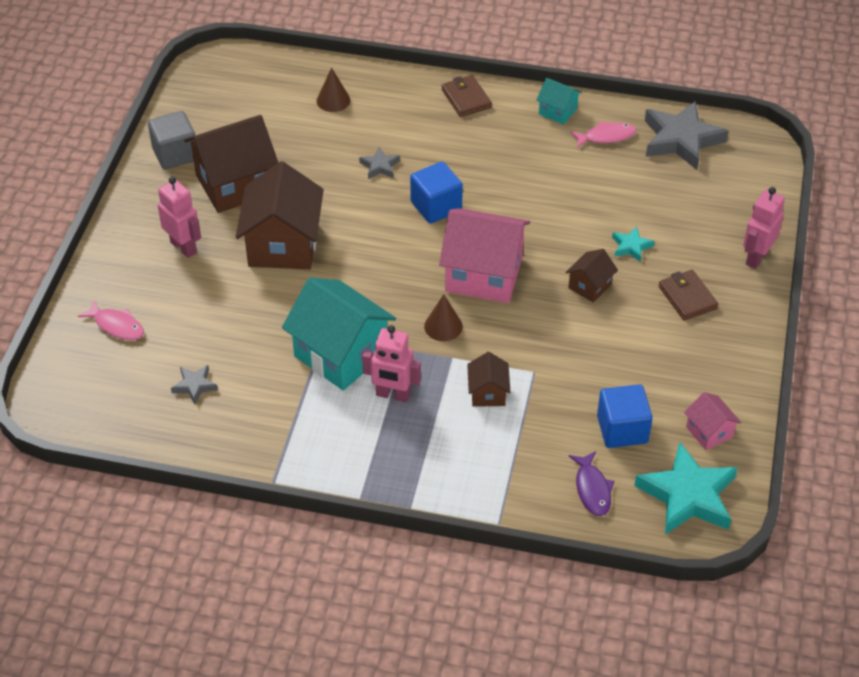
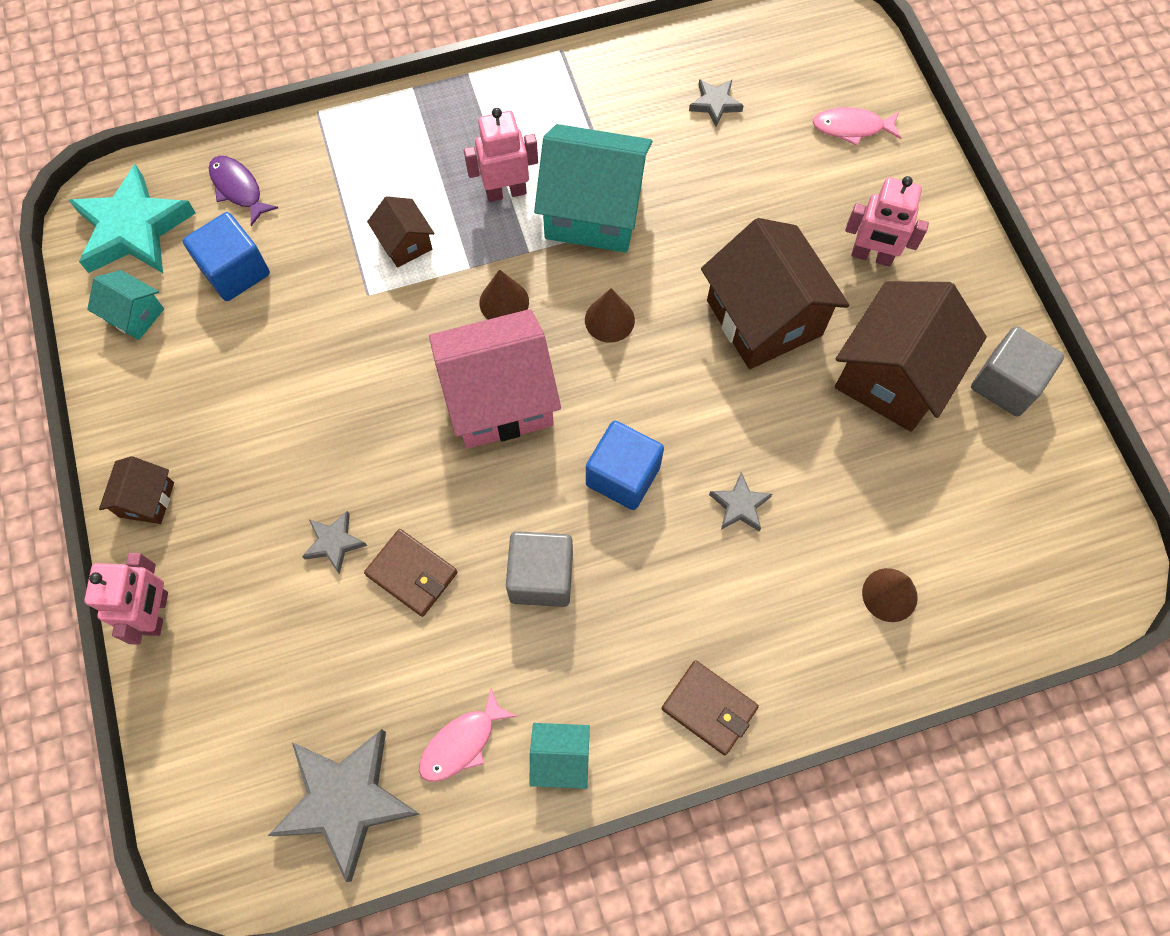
camera: 150 degrees right, 20 degrees up
brown house [565,249,618,303] -> brown house moved to [99,456,174,524]
turquoise star [612,226,655,262] -> grey star [302,511,367,574]
brown wallet [659,270,718,321] -> brown wallet moved to [364,529,458,617]
pink house [684,392,741,450] -> turquoise house [87,270,164,340]
none -> grey cube [506,531,573,607]
none -> brown cone [585,288,635,343]

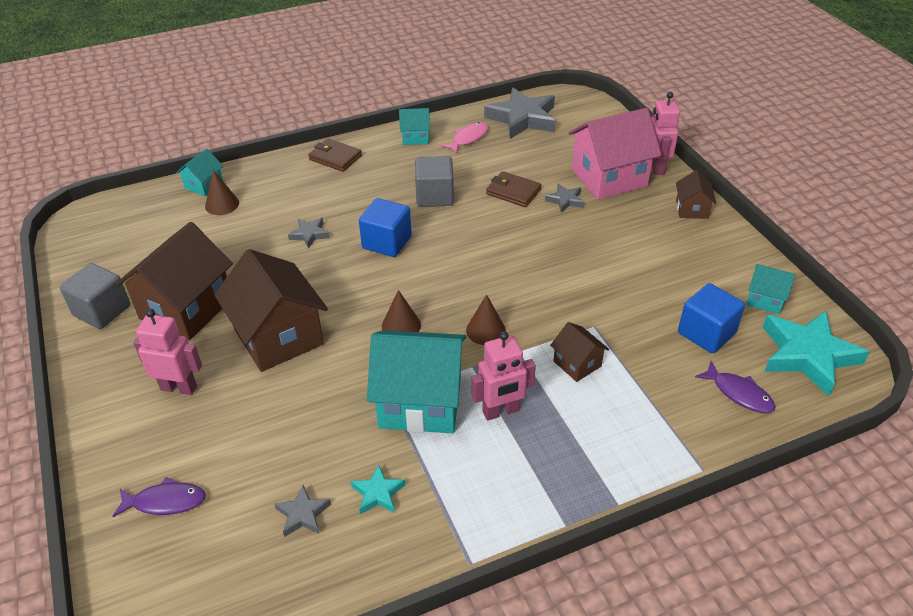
camera: 175 degrees right, 25 degrees down
pink house [429,309,561,449] -> pink house moved to [568,108,662,200]
pink fish [813,107,901,146] -> purple fish [112,477,206,517]
none -> turquoise house [176,149,223,197]
none -> turquoise star [351,464,406,514]

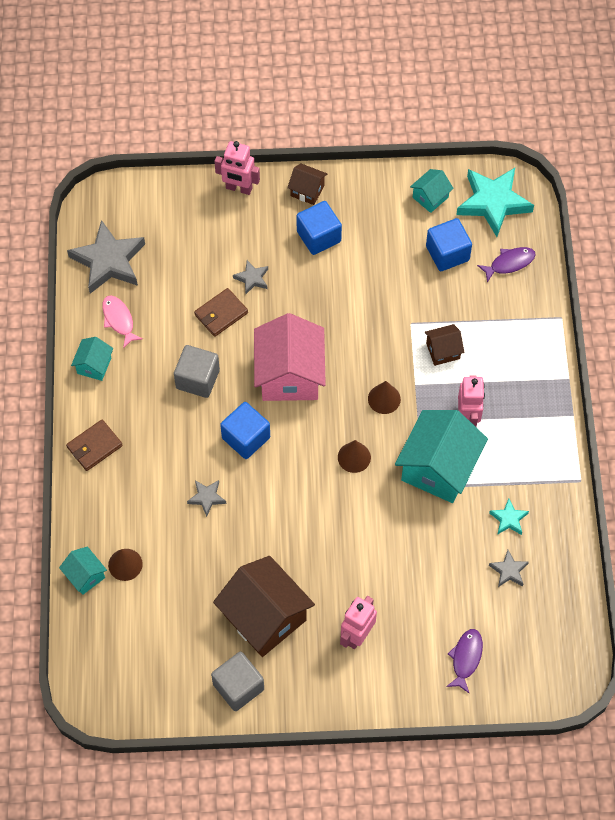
camera: 70 degrees left, 20 degrees up
brown house [214,249,328,372] -> none
pink house [568,108,662,200] -> pink house moved to [254,313,326,401]
none -> blue cube [297,201,342,255]

